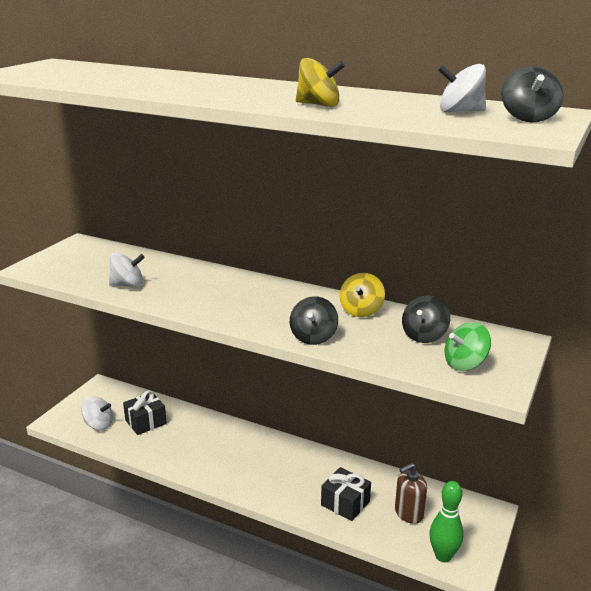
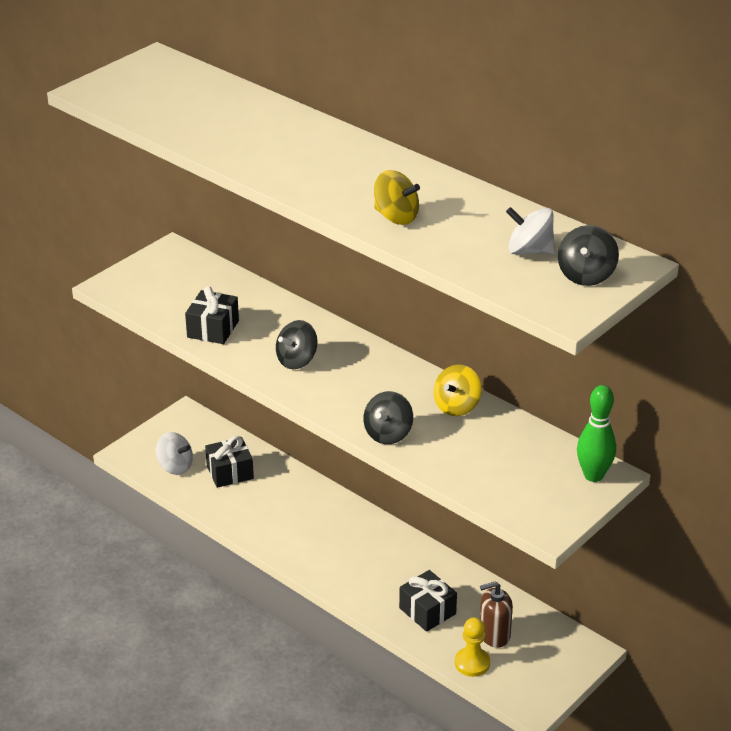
camera: 15 degrees right, 10 degrees up
white spinning top [109,253,145,288] -> black gift [185,286,239,344]
black spinning top [402,295,450,343] -> black spinning top moved to [276,320,317,369]
green bowling pin [429,481,463,562] -> green bowling pin moved to [577,385,616,482]
green spinning top [445,322,491,371] -> none
none -> yellow pawn [455,617,490,677]

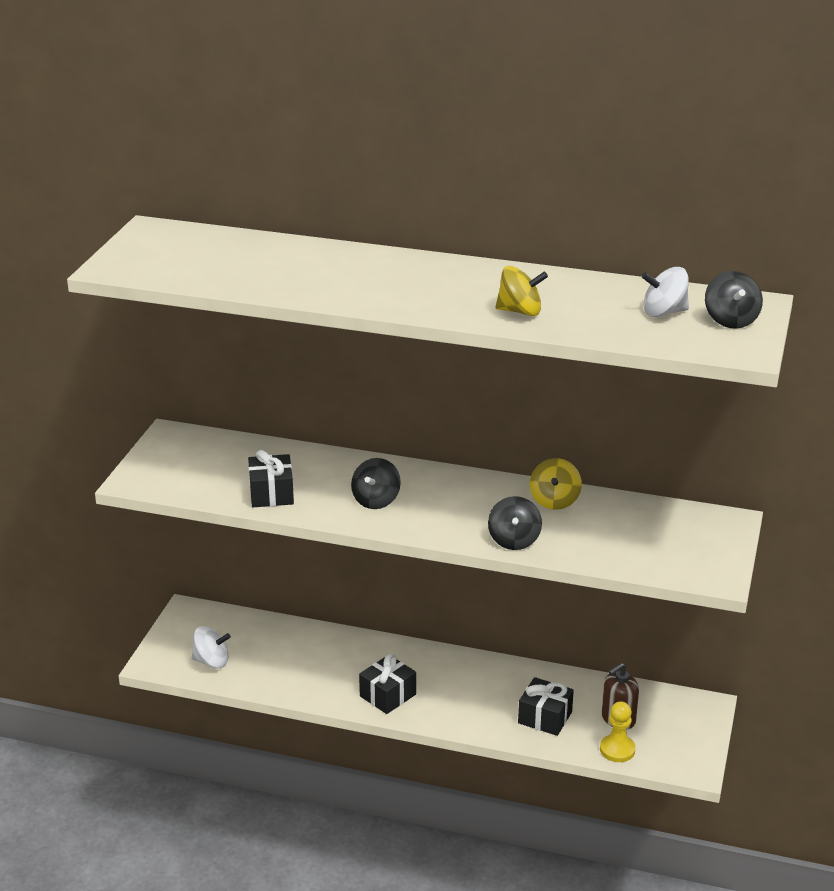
camera: 25 degrees left, 5 degrees down
black gift [205,436,254,488] -> black gift moved to [359,654,416,714]
green bowling pin [577,385,616,482] -> none

